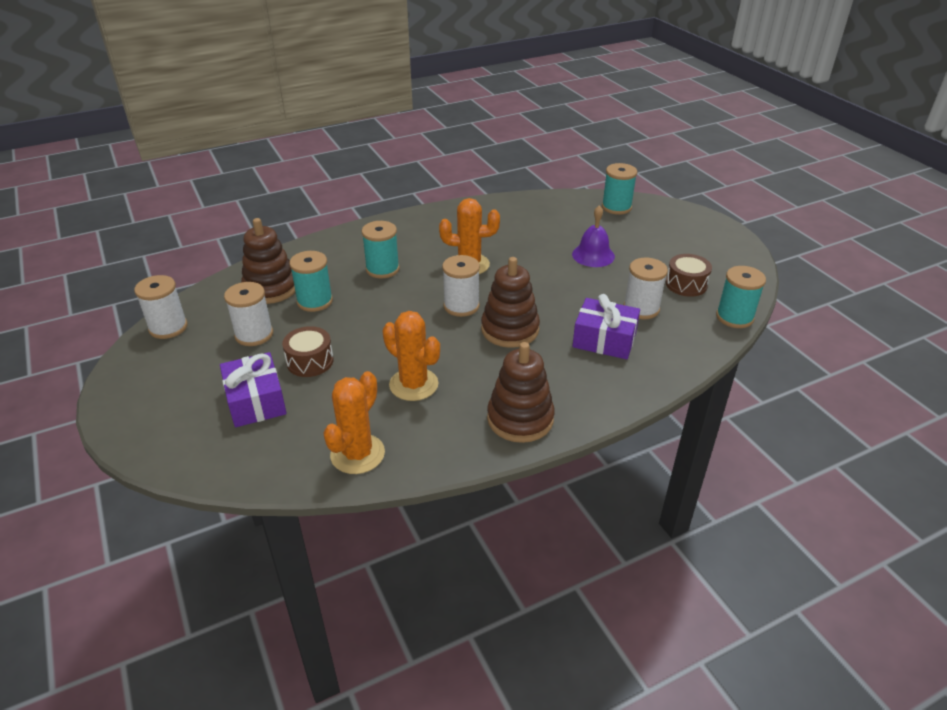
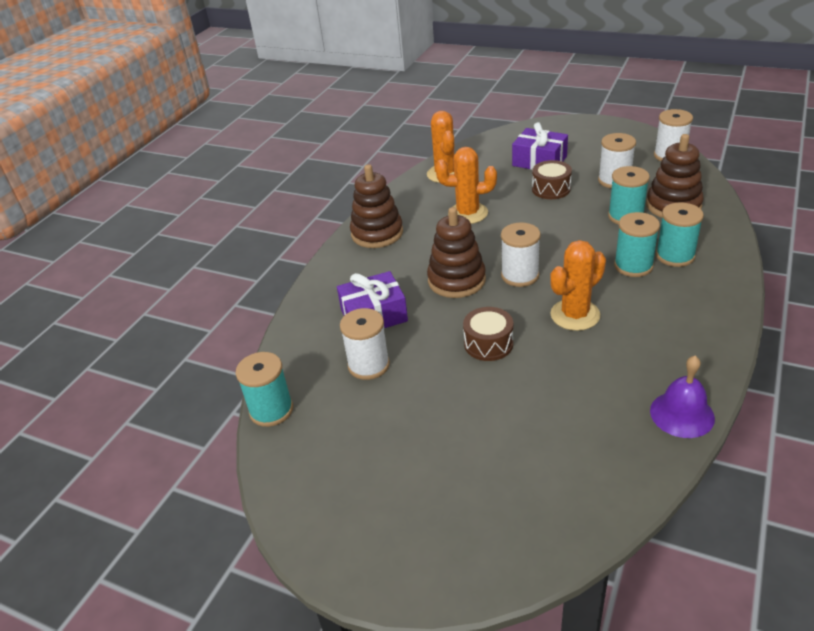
camera: 145 degrees right, 0 degrees up
purple bell [572,205,615,267] -> purple bell moved to [650,356,715,438]
turquoise spool [602,163,637,215] -> turquoise spool moved to [656,202,704,267]
brown drum [666,254,712,297] -> brown drum moved to [463,307,513,361]

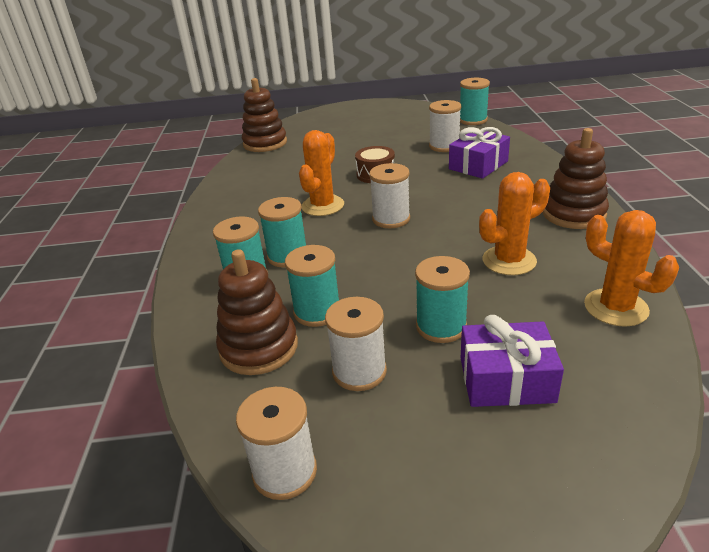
camera: 150 degrees right, 5 degrees down
brown stacking toy [427,207,486,298] -> brown stacking toy moved to [242,78,287,152]
brown drum [532,160,572,199] -> turquoise spool [415,256,470,343]
purple bell [650,356,715,438] -> none

